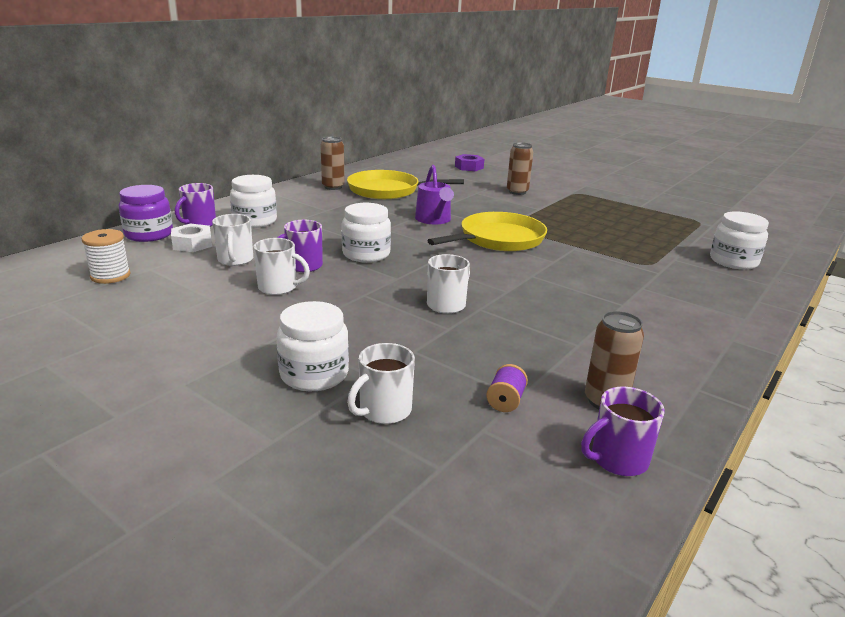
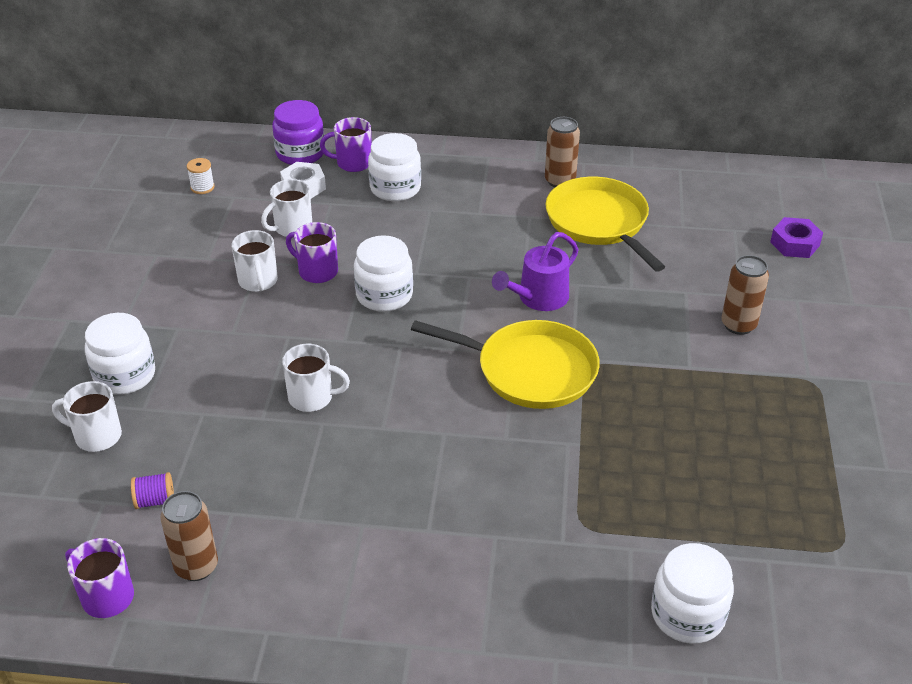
camera: 60 degrees right, 15 degrees up
white spool [82,229,131,284] -> white spool [187,158,215,194], size x0.67

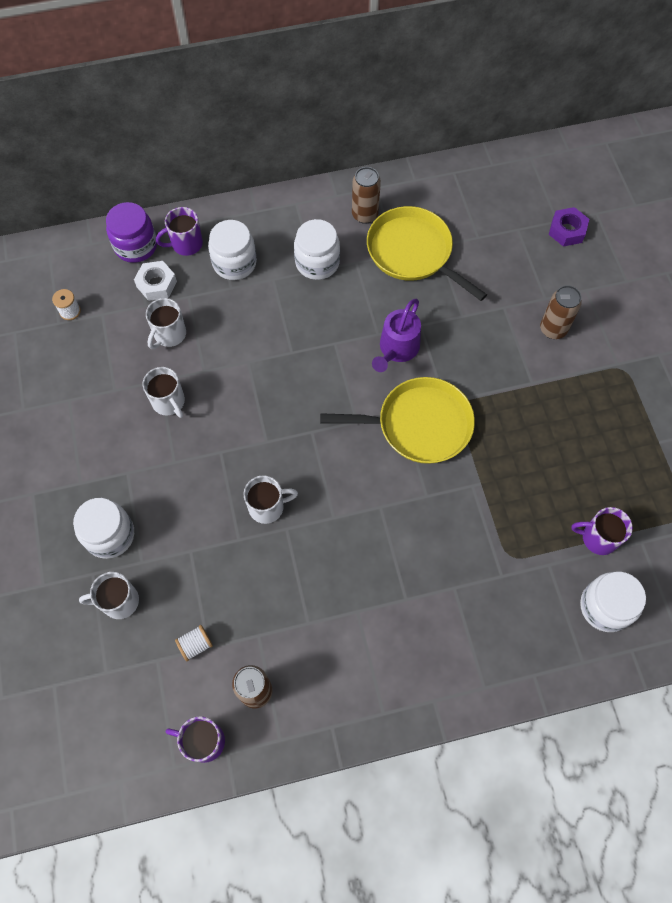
camera: 20 degrees left, 25 degrees up
purple spool [131,472,174,509] -> white spool [175,625,213,661]
purple mug [286,222,338,283] -> purple mug moved to [571,507,633,555]
white jar [354,235,413,312] -> white jar moved to [294,219,340,280]

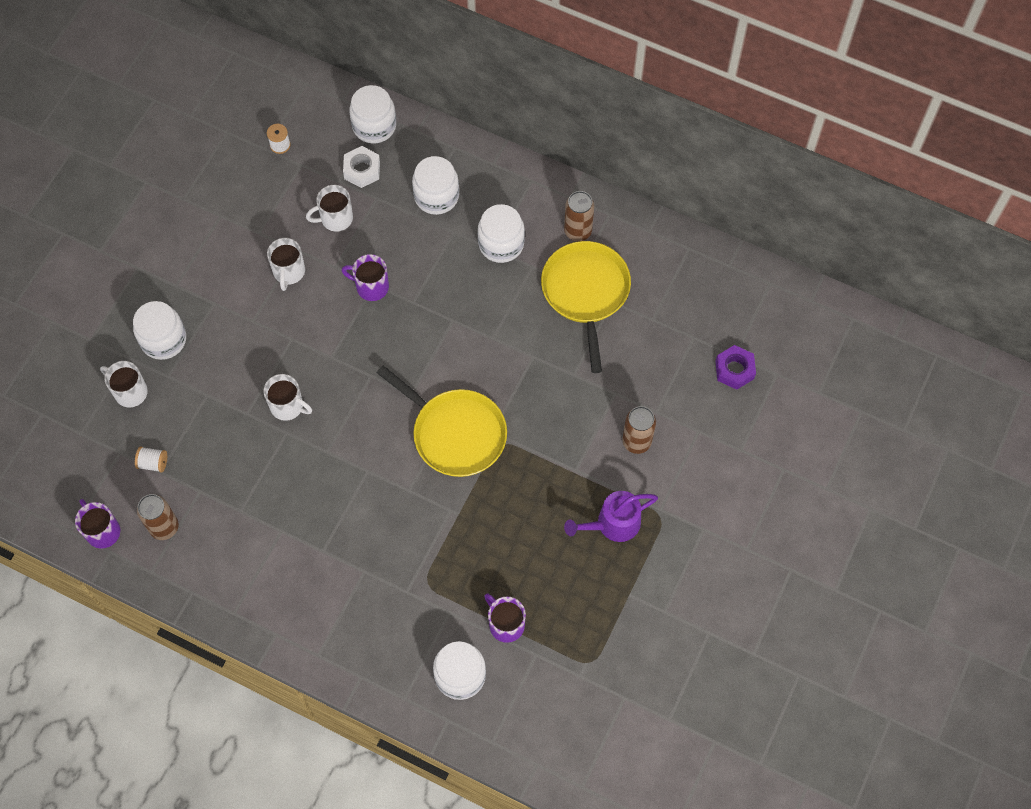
camera: 40 degrees right, 0 degrees up
purple jar [106,202,157,263] -> white jar [349,85,396,144]
purple mug [156,207,203,256] -> purple mug moved to [342,254,389,301]
purple watering can [372,299,421,372] -> purple watering can moved to [564,491,658,542]

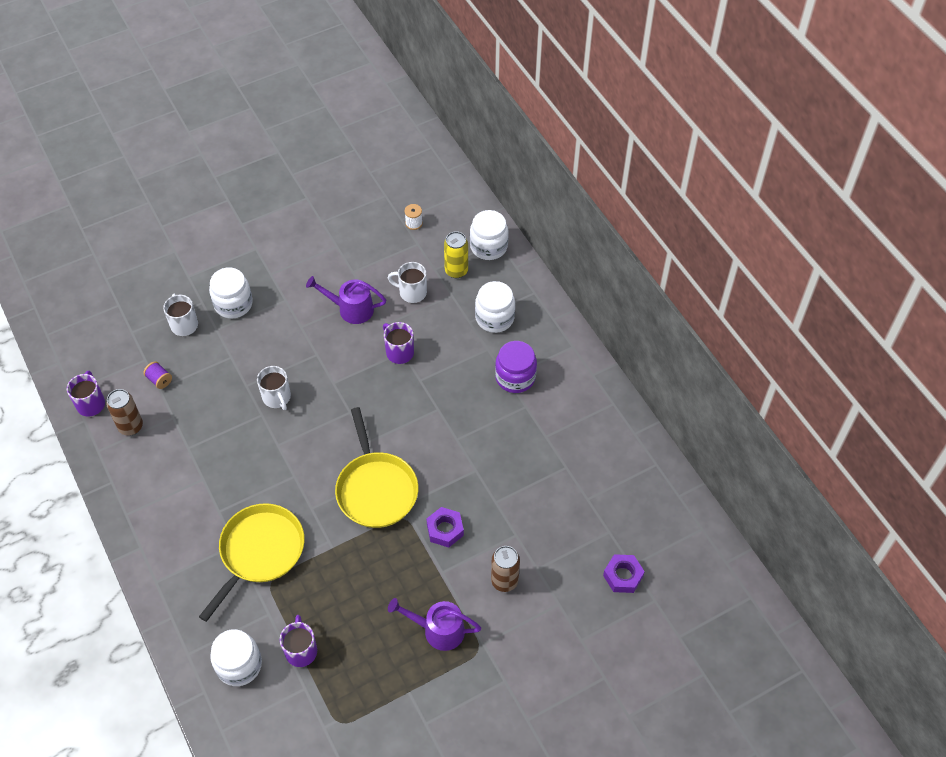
camera: 35 degrees right, 10 degrees down
white spool [135,447,167,473] -> purple spool [143,361,172,389]
white mug [267,238,305,291] -> purple watering can [306,276,386,324]
white nut [343,146,380,188] -> yellow can [444,231,468,278]
white jar [478,204,525,263] -> purple jar [495,341,537,393]
yellow pan [541,241,631,373] -> yellow pan moved to [199,503,305,622]
brown can [564,191,594,241] -> none
none -> purple nut [426,507,464,547]

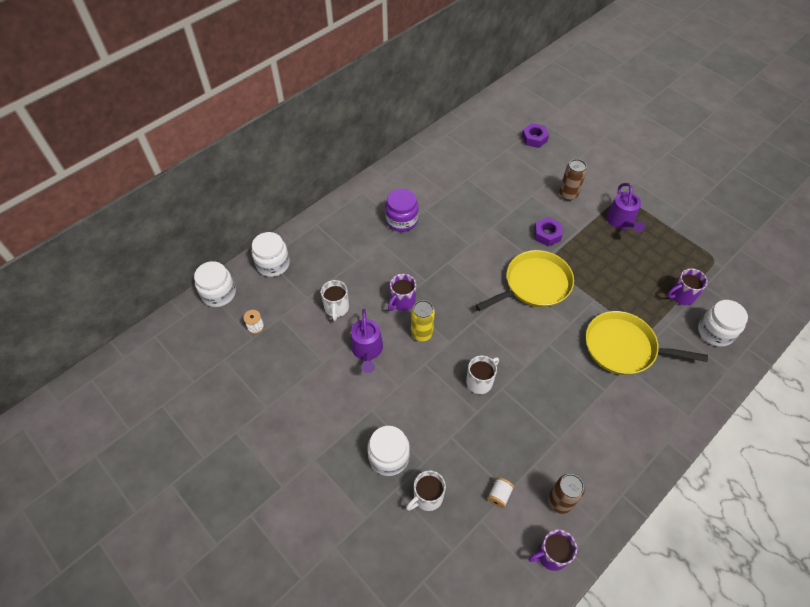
camera: 105 degrees left, 0 degrees up
purple spool [143,361,172,389] -> white spool [487,477,514,508]
yellow can [444,231,468,278] -> yellow can moved to [411,300,435,341]
white jar [475,281,515,333] -> white jar moved to [194,261,236,307]

